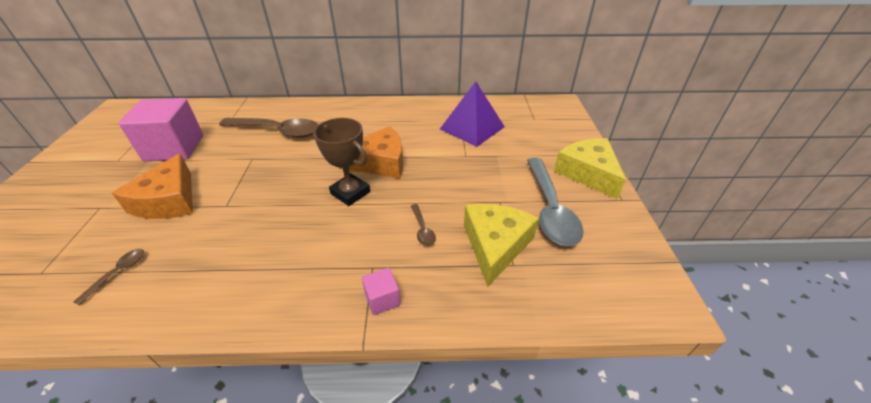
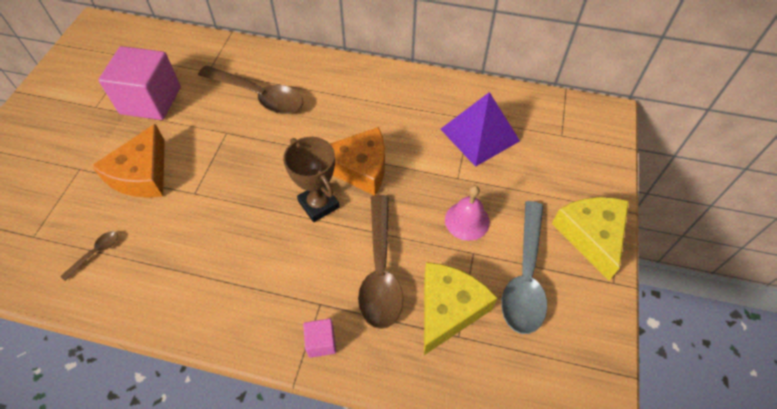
camera: 15 degrees right, 15 degrees up
brown spoon [411,204,436,246] -> brown spoon [358,195,403,329], size x2.31
none -> pink bell [445,186,490,241]

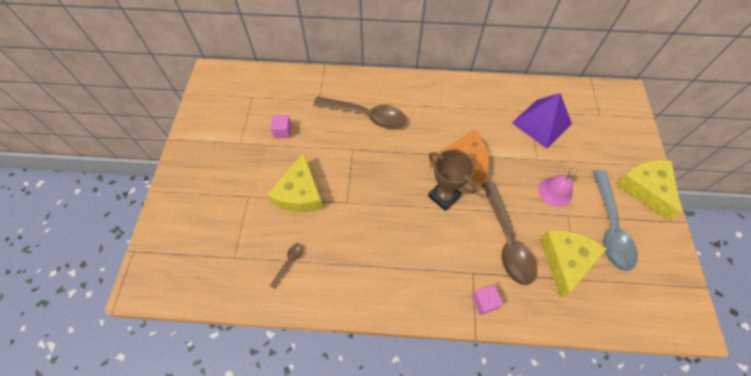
camera: 10 degrees left, 5 degrees up
orange cheese [92,124,165,198] -> yellow cheese [267,152,324,212]
pink cube [98,46,181,120] -> pink cube [270,115,292,138], size x0.44

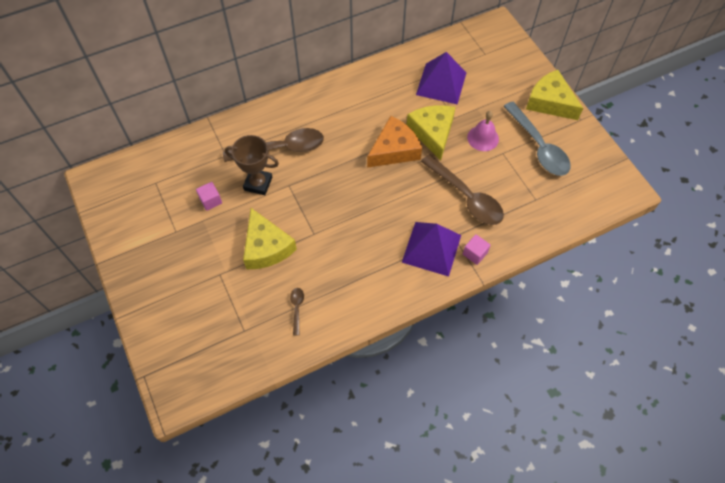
camera: 30 degrees left, 0 degrees up
brown trophy [428,149,477,211] -> brown trophy moved to [225,135,279,195]
yellow cheese [540,230,607,298] -> yellow cheese moved to [407,105,456,161]
none -> purple pyramid [402,222,461,277]

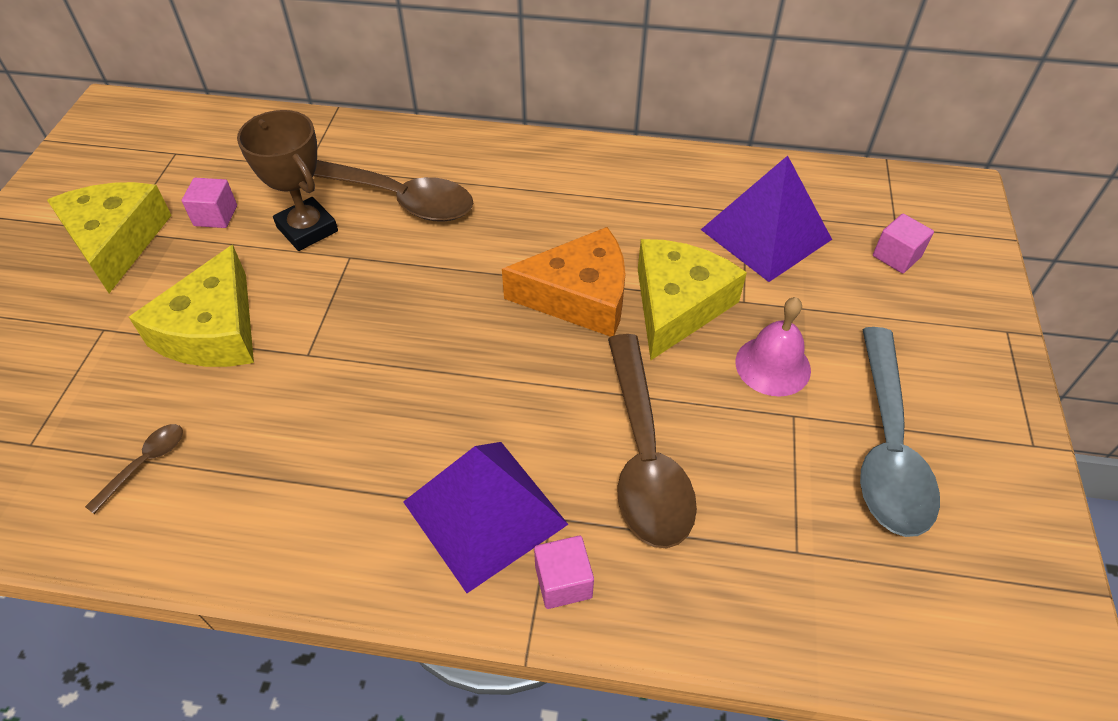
camera: 35 degrees right, 10 degrees down
yellow cheese [526,70,583,120] -> yellow cheese moved to [47,182,172,293]
none -> pink cube [873,214,934,274]

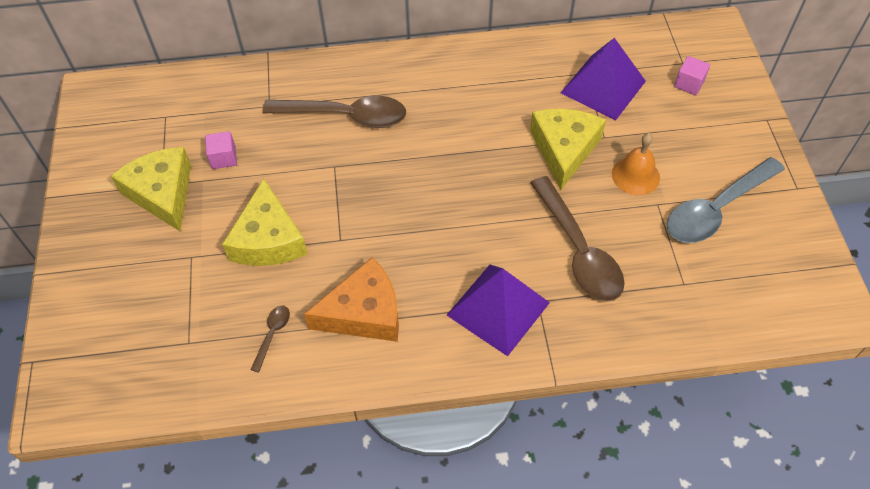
camera: 15 degrees left, 5 degrees up
brown trophy [237,110,338,251] -> none
orange cheese [502,227,625,337] -> orange cheese moved to [304,257,399,342]
pink cube [534,536,594,609] -> none
pink bell [735,297,811,397] -> orange bell [612,133,660,195]
grey spoon [860,327,940,537] -> grey spoon turned 60 degrees clockwise [667,157,785,243]

